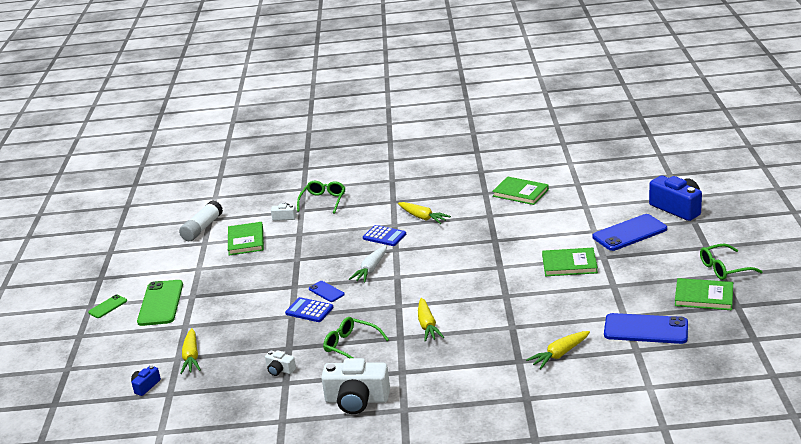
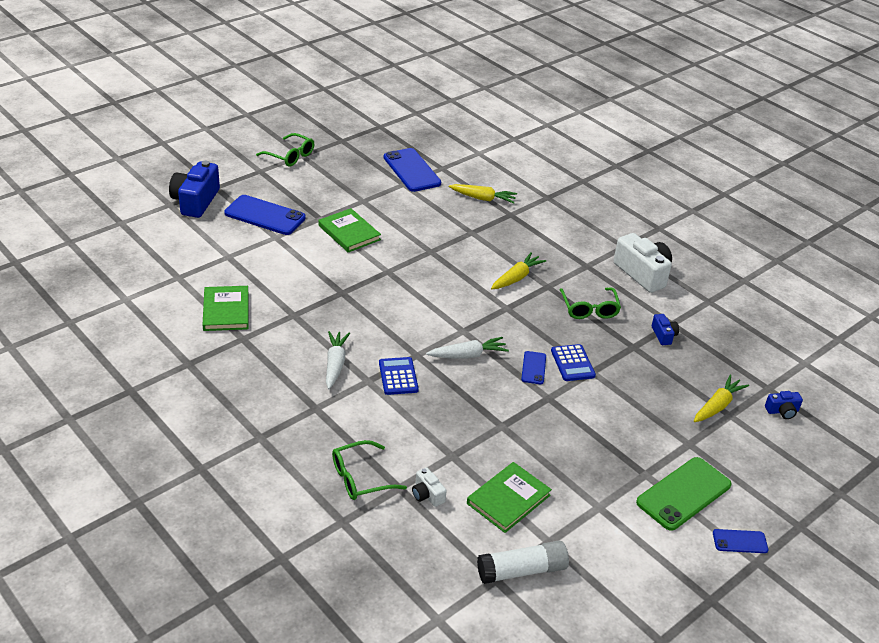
camera: 135 degrees left, 10 degrees up
green phone [88,294,127,318] -> blue phone [713,529,768,553]
white camera [265,350,296,376] -> blue camera [652,314,679,345]
yellow carrot [398,202,451,224] -> white carrot [326,331,350,389]
green book [675,278,733,310] -> none

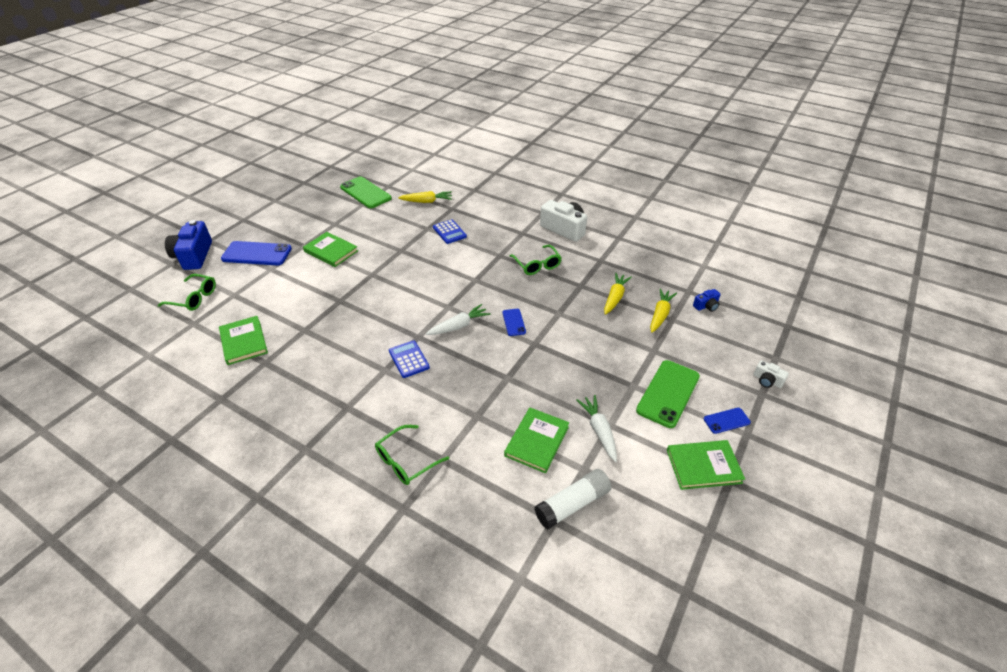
camera: 15 degrees left, 5 degrees up
green glasses [256,133,314,166] -> green glasses moved to [158,274,216,311]
white carrot [326,331,350,389] -> white carrot moved to [576,395,617,462]
blue phone [384,148,441,192] -> green phone [340,176,392,208]
white camera [412,467,447,507] -> white camera moved to [753,360,789,388]
yellow carrot [491,252,546,289] -> yellow carrot moved to [604,273,632,315]
blue calculator [551,344,596,381] -> blue calculator moved to [433,219,467,244]
blue camera [652,314,679,345] -> none
none -> green book [667,440,745,490]

